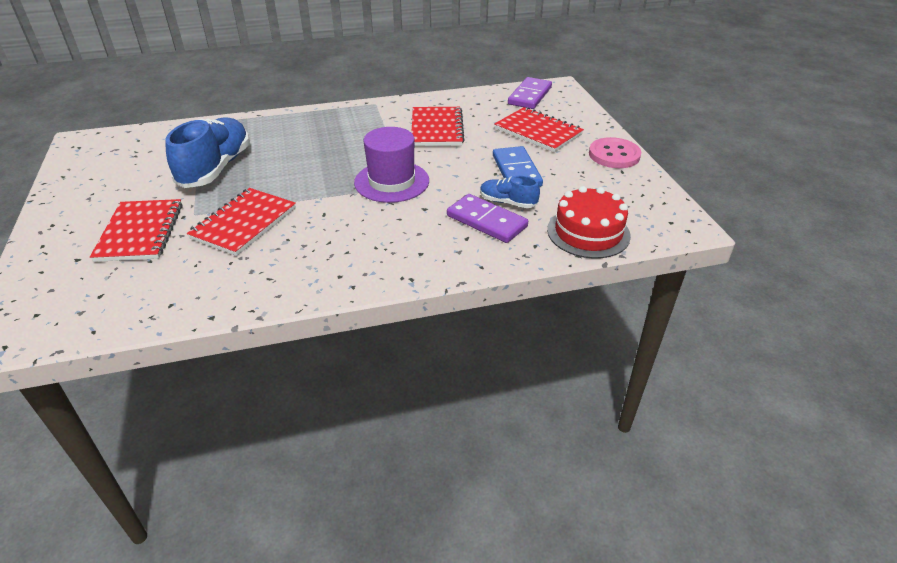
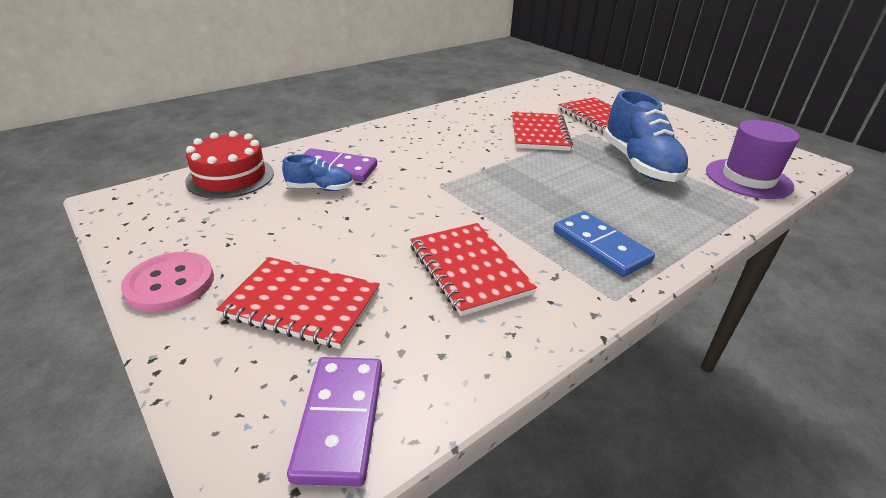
camera: 155 degrees right, 5 degrees down
purple hat [354,127,429,203] -> purple hat moved to [706,120,800,199]
blue domino [493,146,543,187] -> blue domino moved to [553,211,655,277]

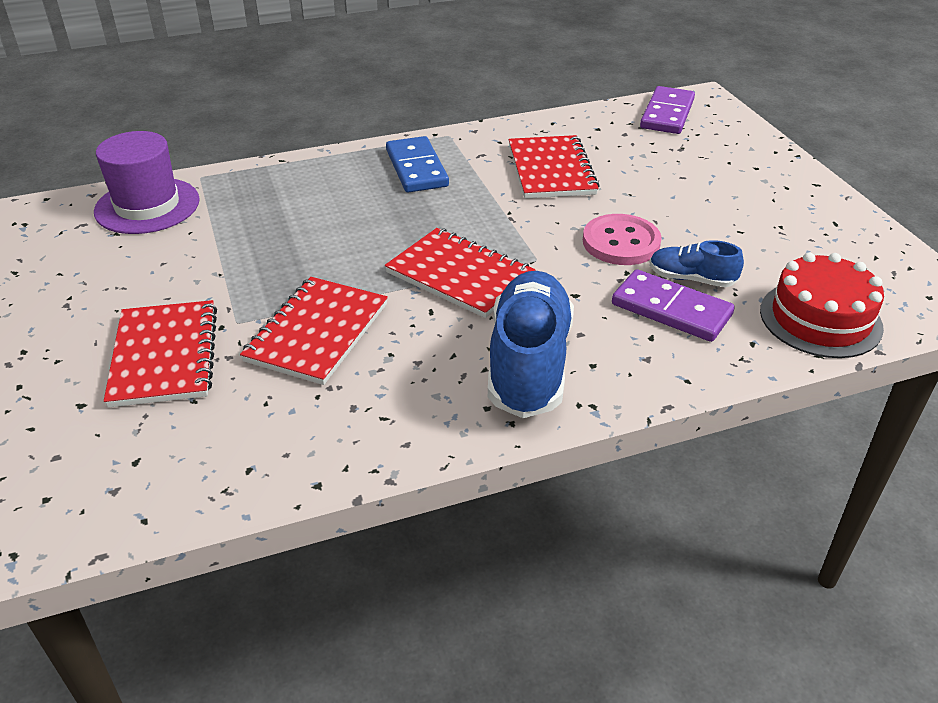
camera: 160 degrees left, 5 degrees up
pink button [121,252,214,312] -> pink button moved to [583,214,662,265]
red notebook [216,257,380,349] -> red notebook moved to [385,228,535,318]
blue shoe [603,90,689,182] -> blue shoe moved to [488,271,574,418]

